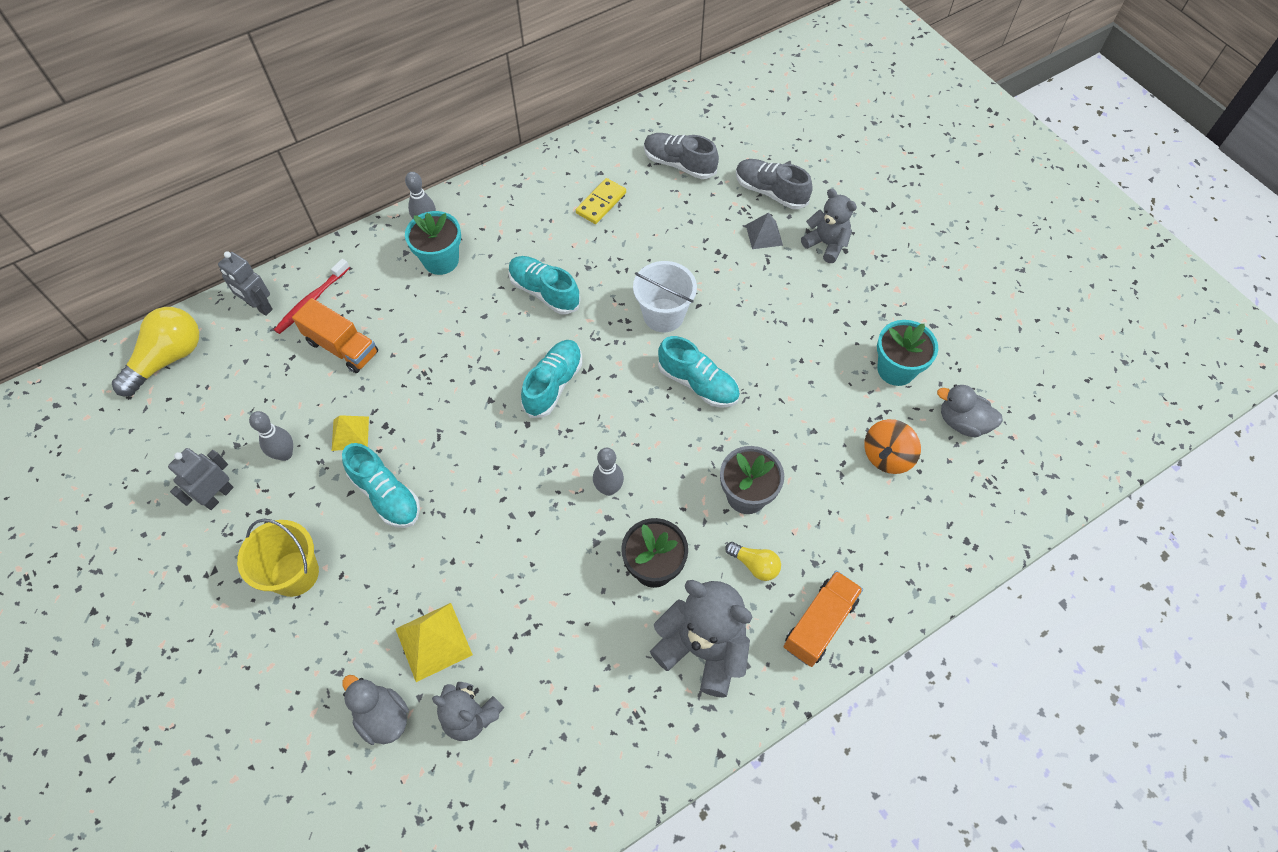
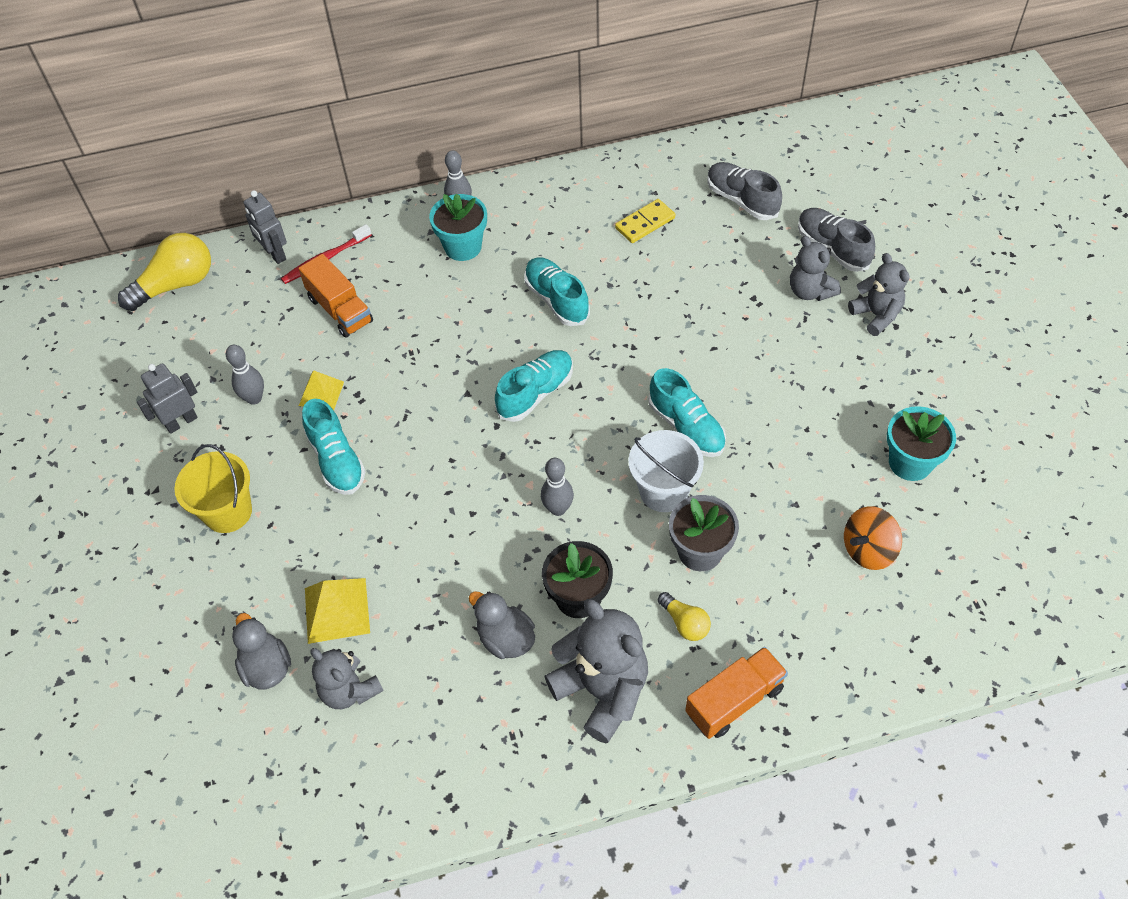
camera: 20 degrees right, 5 degrees down
white bucket [633,261,697,332] -> white bucket moved to [628,430,704,512]
grey pyramid [746,213,783,249] -> grey teddy bear [790,235,841,301]
grey duck [937,384,1003,438] -> grey duck moved to [469,591,535,659]

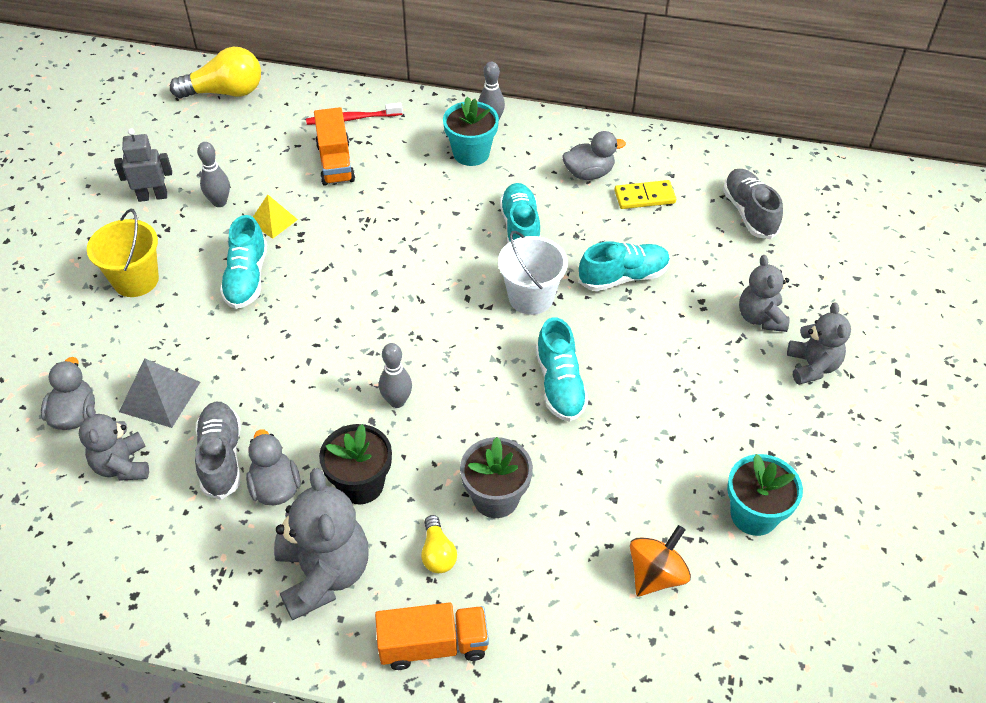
camera: 25 degrees right, 5 degrees down
grey robot [244,190,287,264] -> none
yellow pyramid [305,578,370,644] -> grey pyramid [119,358,200,428]
turquoise shoe [495,350,573,422] -> turquoise shoe moved to [579,241,670,291]
white bucket [628,430,704,512] -> white bucket moved to [498,231,568,315]
grey shoe [798,208,875,272] -> grey shoe moved to [195,402,241,500]
orange spinning top [844,506,902,570] -> orange spinning top turned 135 degrees clockwise [630,525,691,597]
none -> grey duck [562,131,626,180]

